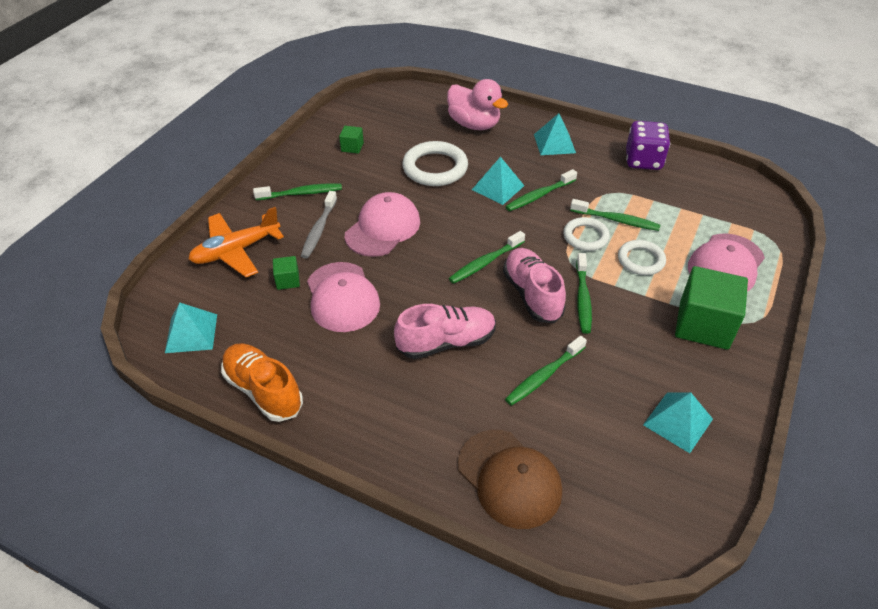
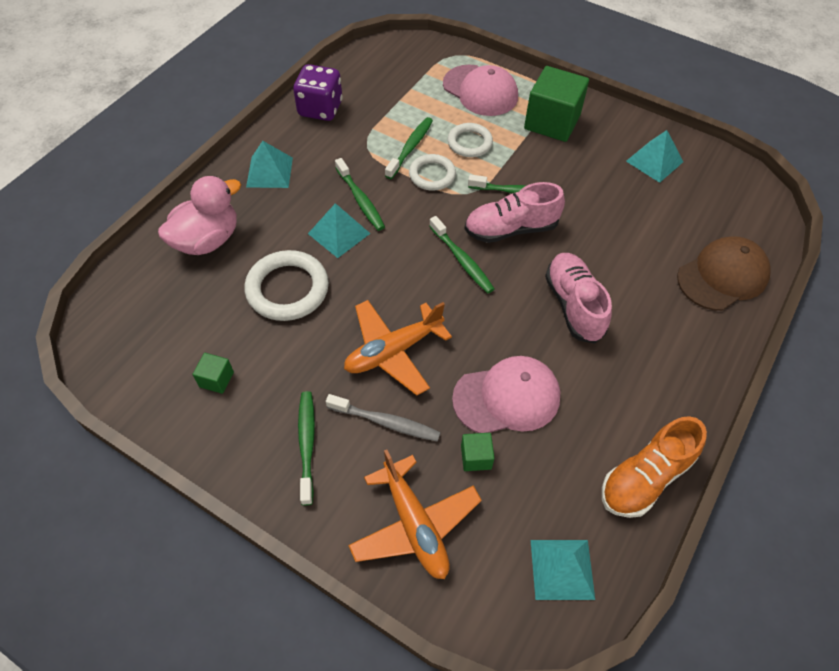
camera: 85 degrees left, 10 degrees up
pink cap [345,192,420,257] -> orange plane [344,300,452,396]
green toothbrush [505,336,587,406] -> none

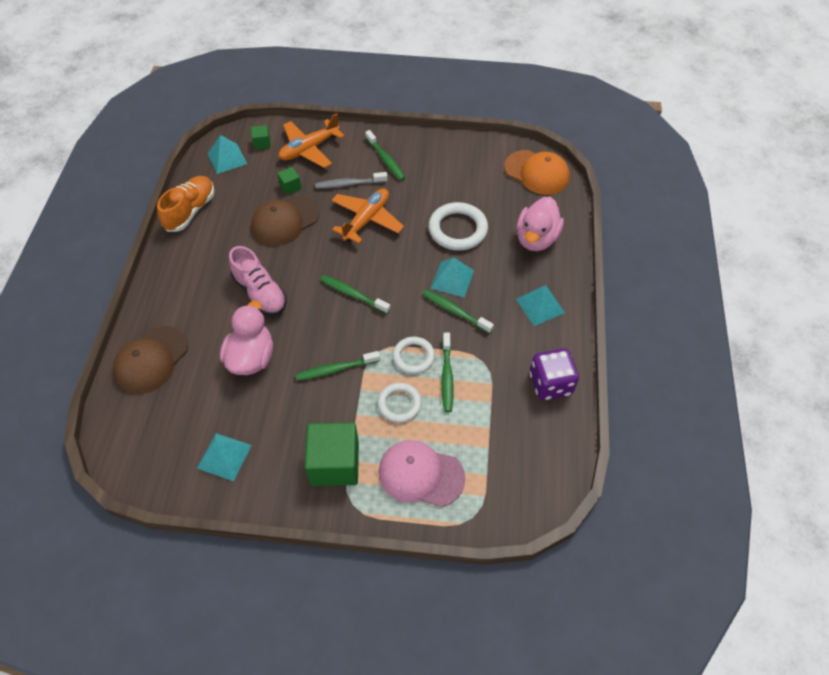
camera: 155 degrees right, 0 degrees up
green cube [193,353,234,394] -> green cube moved to [251,125,271,150]
orange plane [348,450,482,579] -> orange plane turned 75 degrees counterclockwise [278,113,345,168]
pink cap [452,356,561,433] -> brown cap [251,196,319,246]
pink shoe [464,182,565,243] -> none
none -> pink duck [220,300,273,375]
none -> orange cap [504,150,570,195]

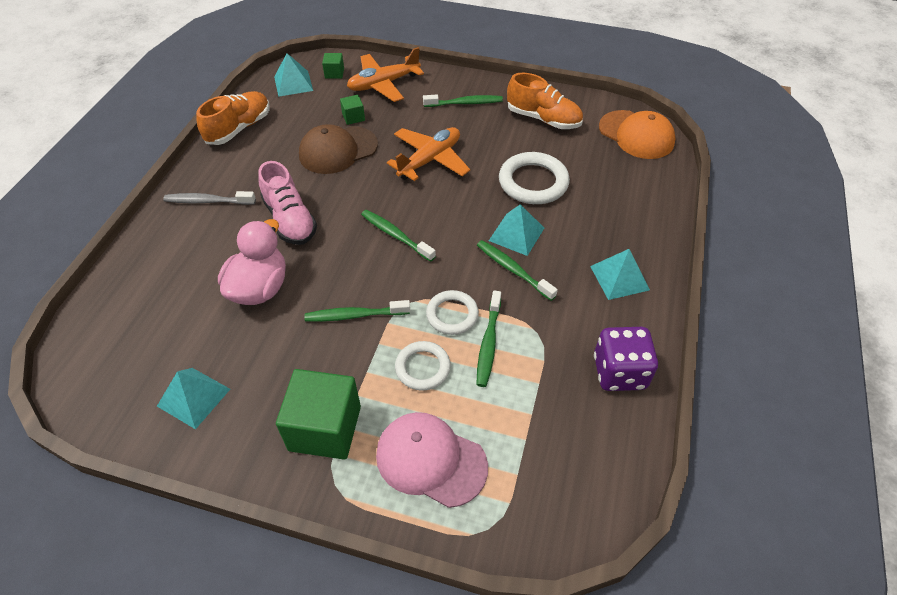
camera: 10 degrees right, 5 degrees down
brown cap [113,326,188,394] -> none
grey toothbrush [315,172,388,189] -> grey toothbrush moved to [163,191,256,205]
green toothbrush [365,130,405,181] -> green toothbrush turned 75 degrees counterclockwise [423,94,503,107]
pink duck [516,197,564,251] -> none
none -> orange shoe [507,73,583,129]

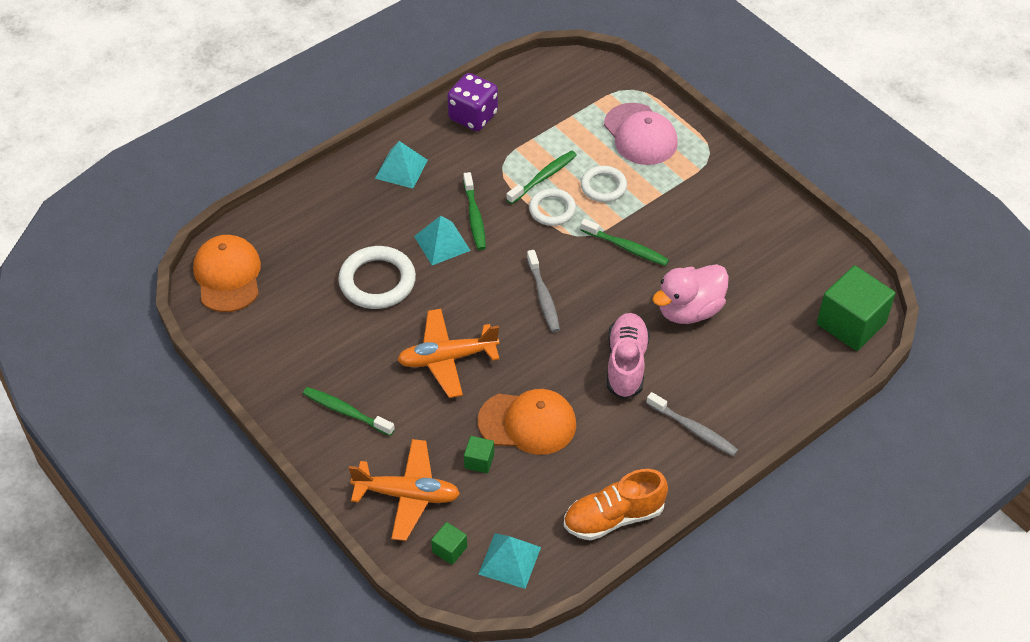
camera: 145 degrees left, 0 degrees up
turquoise pyramid [157,368,230,429] -> none
green cube [276,369,361,460] -> green cube moved to [817,266,895,351]
brown cap [299,124,378,174] -> orange cap [478,389,576,455]
green toothbrush [361,210,436,262] -> grey toothbrush [527,250,560,332]
orange shoe [507,73,583,129] -> none

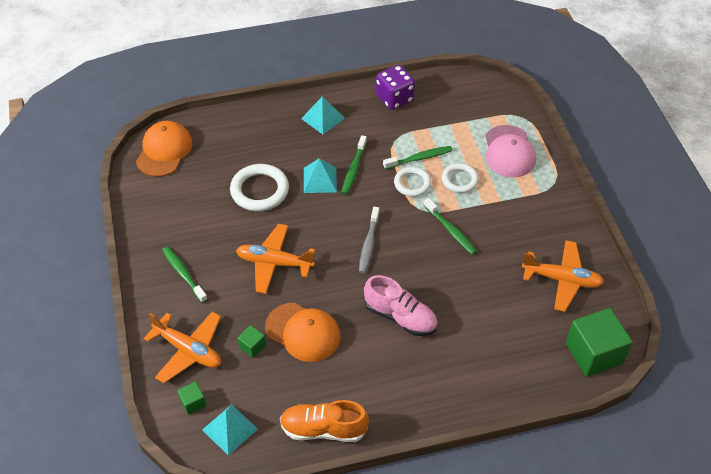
camera: 25 degrees right, 0 degrees up
pink shoe [607,313,650,399] -> pink shoe turned 90 degrees clockwise [364,275,438,336]
grey toothbrush [646,392,738,456] -> none
pink duck [652,264,729,324] -> none
none -> orange plane [522,240,604,312]

